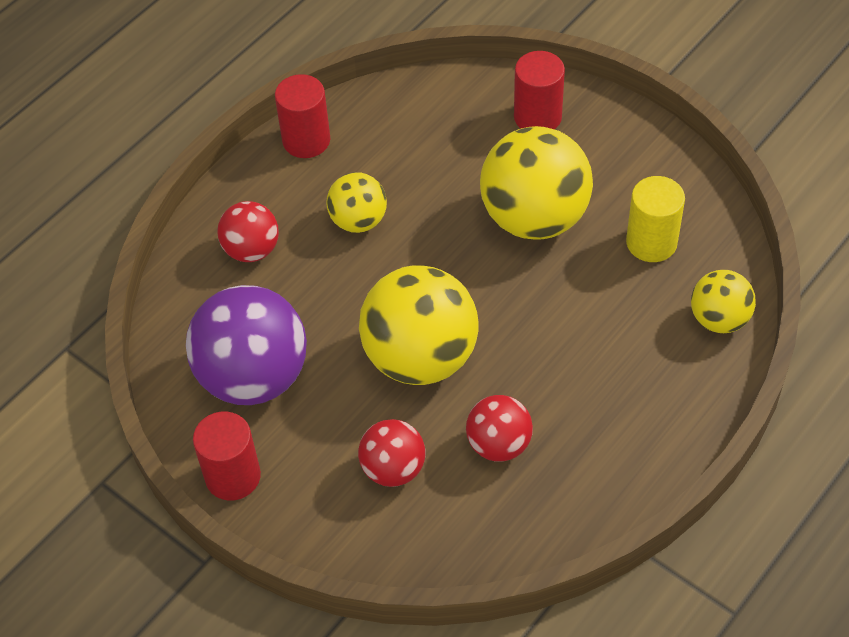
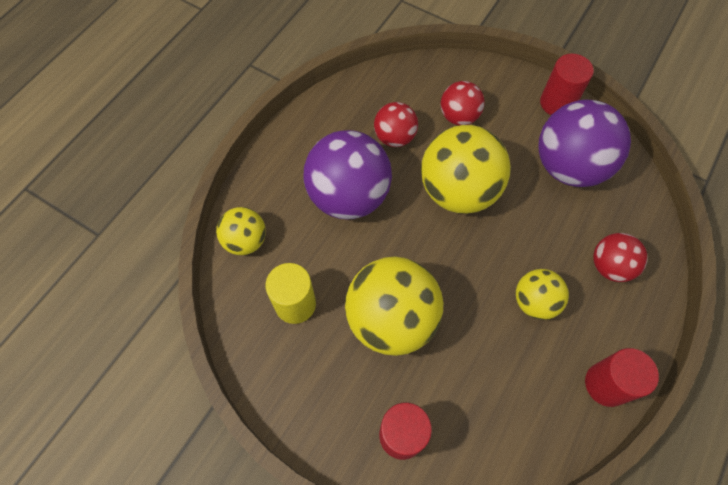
camera: 170 degrees right, 10 degrees up
none -> purple ball [304,130,392,220]

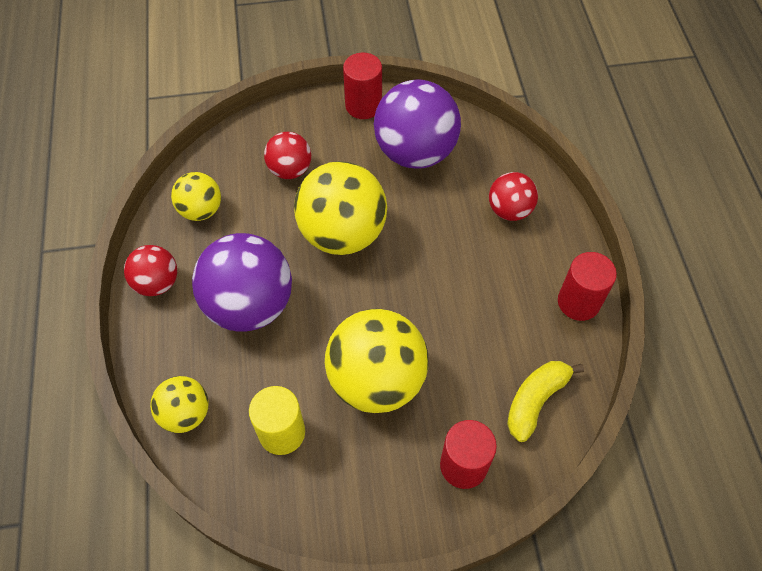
camera: 40 degrees left, 5 degrees down
red ball [374,102,418,147] -> red ball moved to [124,245,177,296]
yellow ball [516,269,569,320] -> yellow ball moved to [171,172,221,221]
none -> yellow banana [507,361,584,442]

